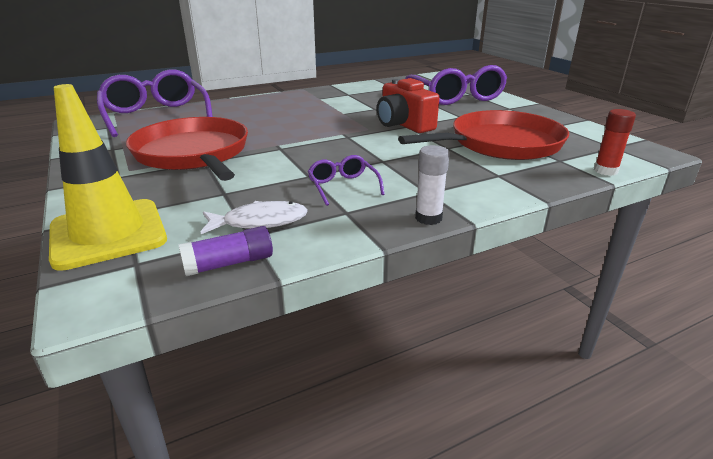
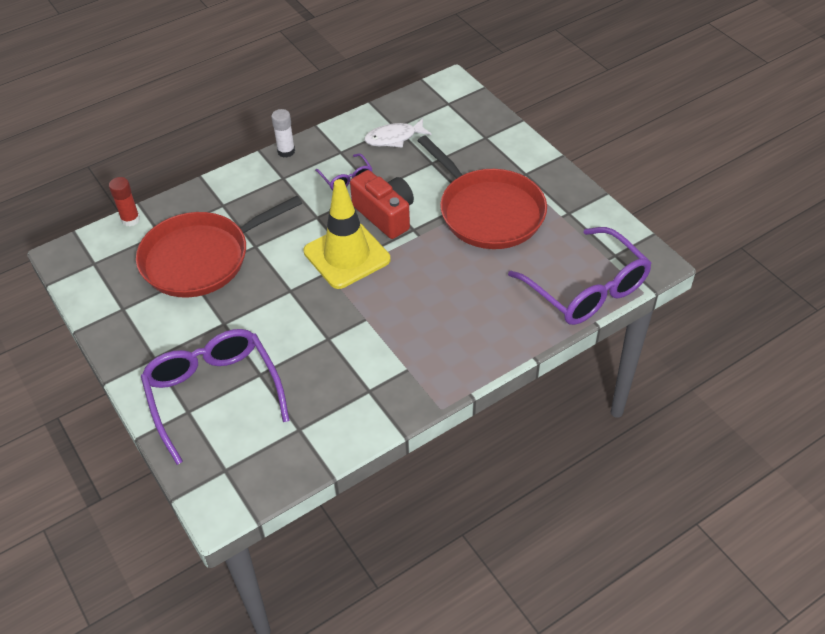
camera: 175 degrees right, 20 degrees up
yellow traffic cone [49,84,167,271] -> yellow traffic cone moved to [304,179,390,289]
purple glue stick [178,226,273,276] -> none
red camera [377,78,439,133] -> red camera moved to [350,170,414,239]

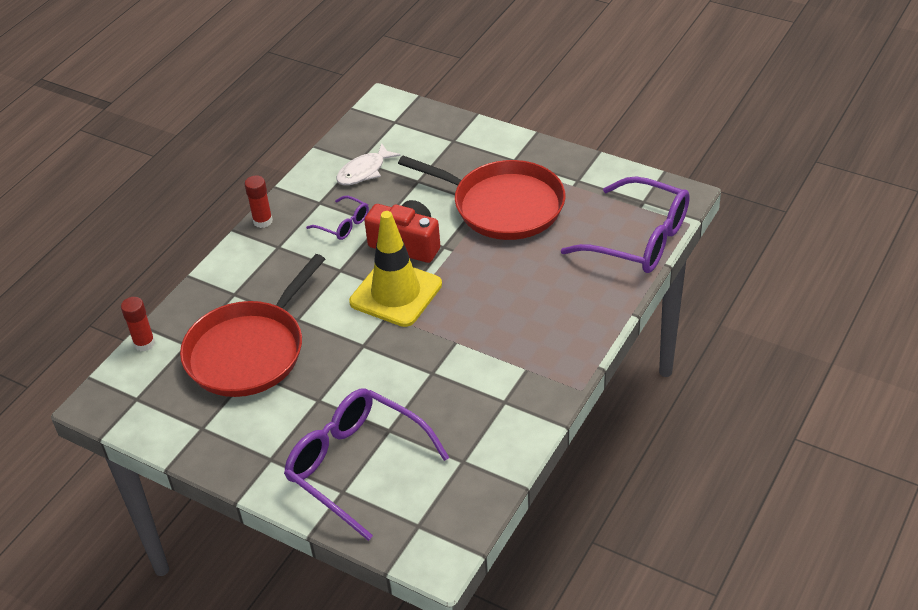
camera: 25 degrees left, 5 degrees down
white glue stick [271,109,295,158] -> red glue stick [245,175,273,228]

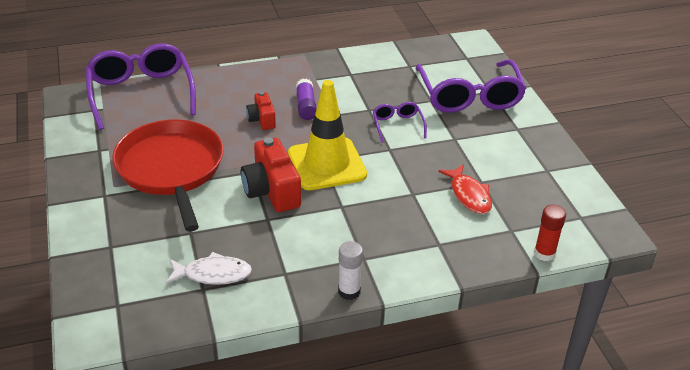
camera: 140 degrees left, 5 degrees down
red pan [180,254,325,397] -> red fish [438,164,492,214]
red glue stick [245,175,273,228] -> white glue stick [338,241,363,300]
purple glasses [306,196,369,240] -> purple glasses moved to [373,102,427,143]
none -> red camera [246,92,276,130]
none -> purple glue stick [296,78,317,120]

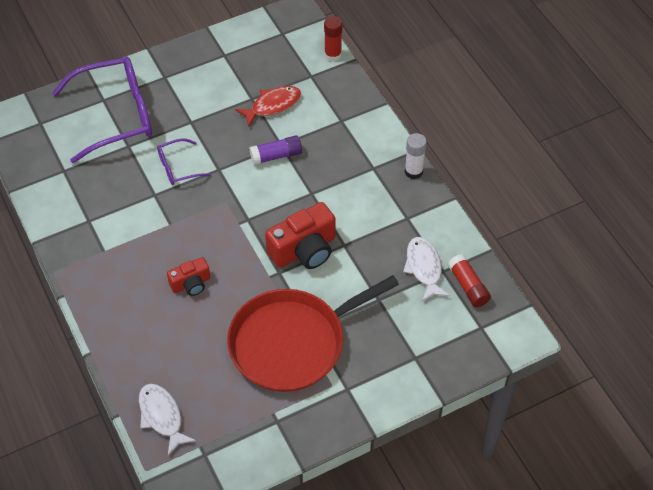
camera: 100 degrees left, 15 degrees up
purple glasses [86,44,196,130] -> white fish [139,384,196,455]
yellow traffic cone [288,80,367,190] -> none
purple glue stick [296,78,317,120] -> purple glue stick moved to [249,136,302,165]
none -> red glue stick [448,254,491,307]

